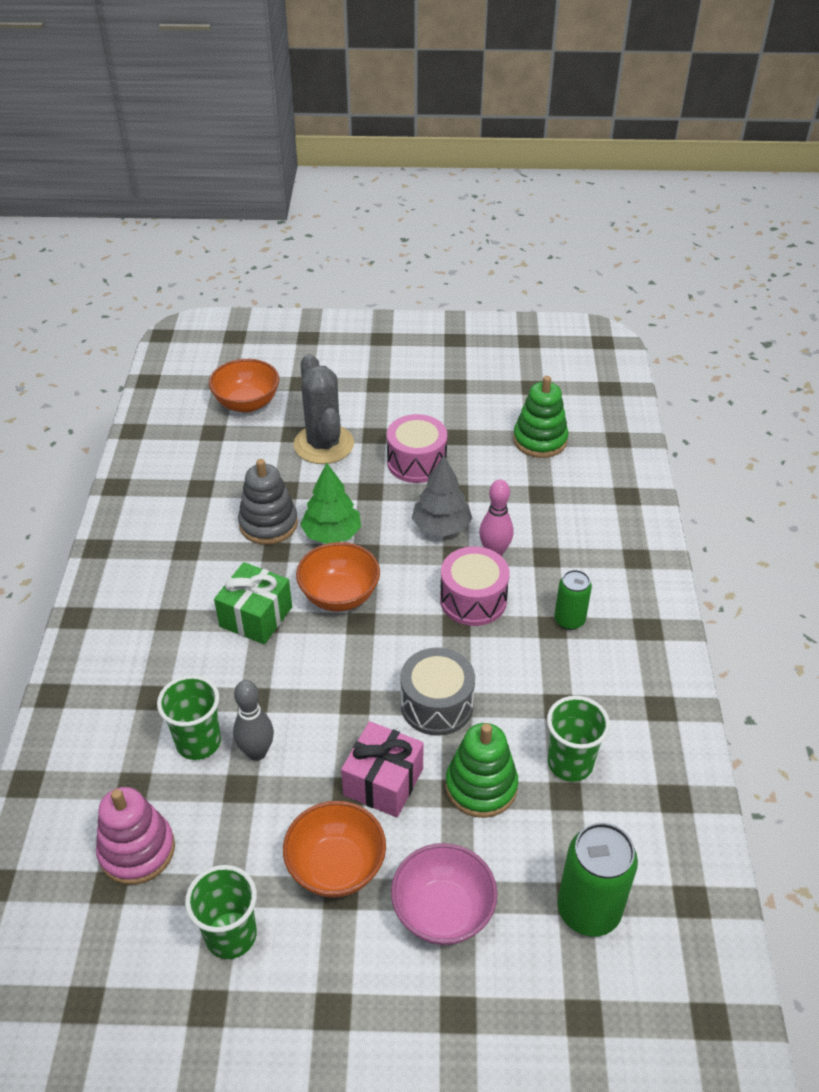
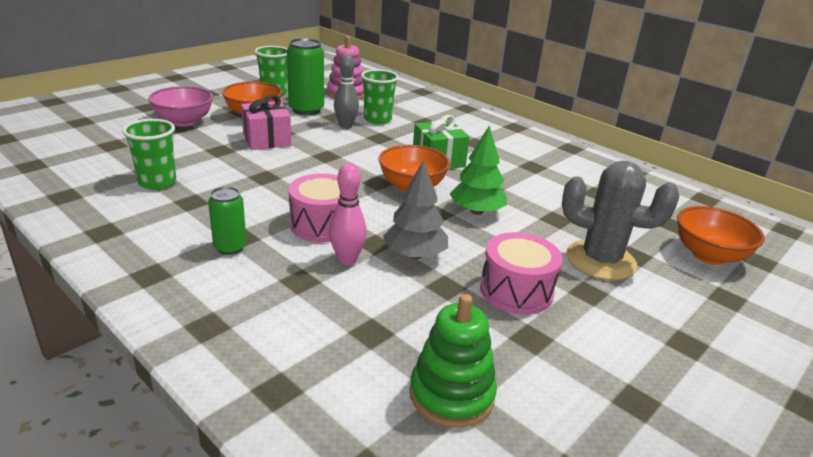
camera: 130 degrees right, 15 degrees down
grey stacking toy [238,459,298,545] -> none
grey drum [400,648,475,736] -> none
green stacking toy [445,723,518,818] -> none
green can [558,823,638,937] -> green can moved to [287,38,324,115]

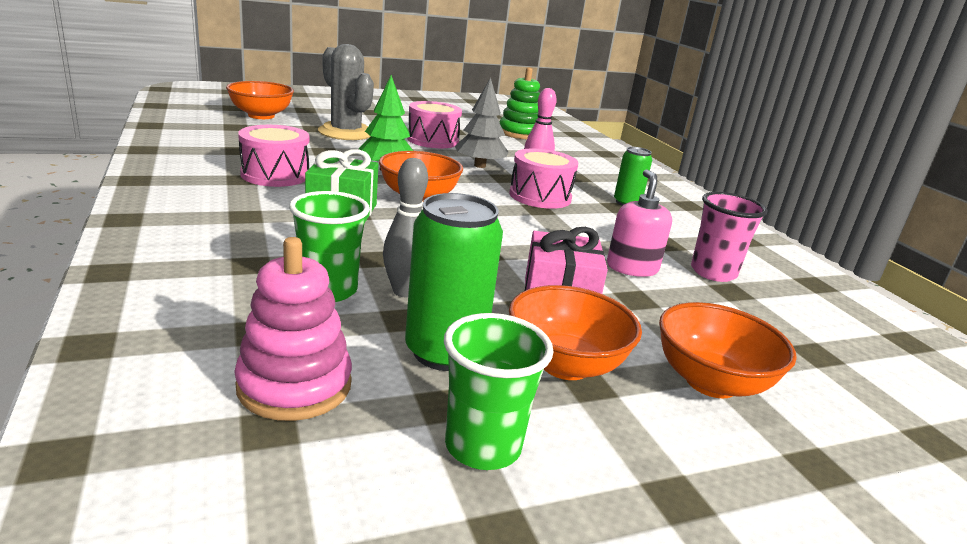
camera: 155 degrees left, 5 degrees down
green cup [122,119,176,190] -> pink cup [691,192,768,282]
pink bowl [148,86,213,127] -> orange bowl [659,302,797,398]
none -> pink drum [238,125,309,187]
none -> pink soap dispenser [607,170,672,277]

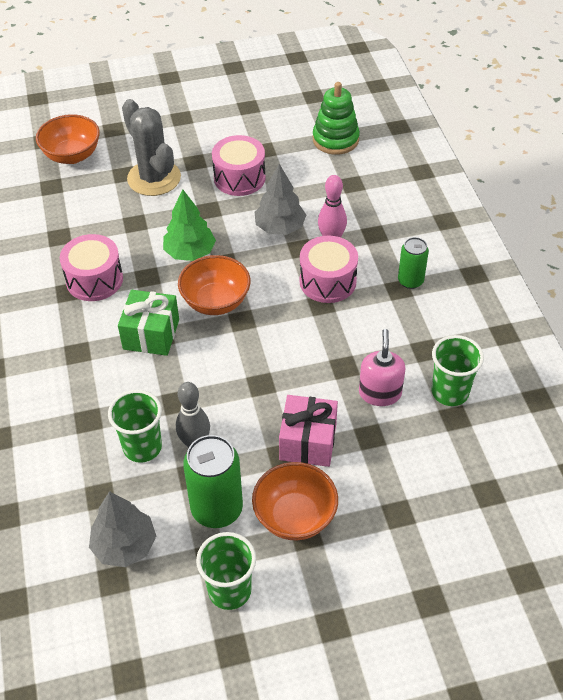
camera: 10 degrees right, 25 degrees up
pink stacking toy [234,237,352,421] -> grey tree [89,491,156,567]
orange bowl [659,302,797,398] -> none
pink cup [691,192,768,282] -> green cup [432,335,484,406]

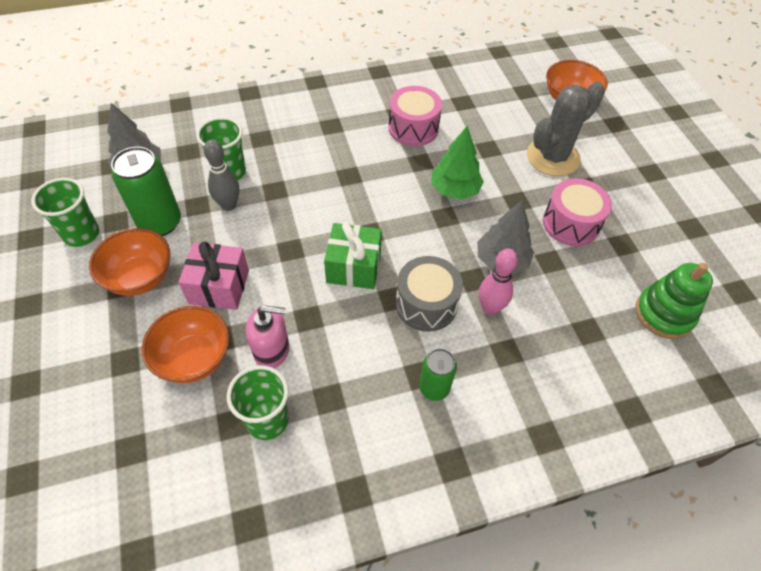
camera: 85 degrees right, 5 degrees up
green gift [118,290,179,356] -> green gift moved to [324,222,382,289]
orange bowl [178,255,250,315] -> orange bowl moved to [142,306,229,383]
pink drum [300,236,358,303] -> grey drum [396,256,463,332]

